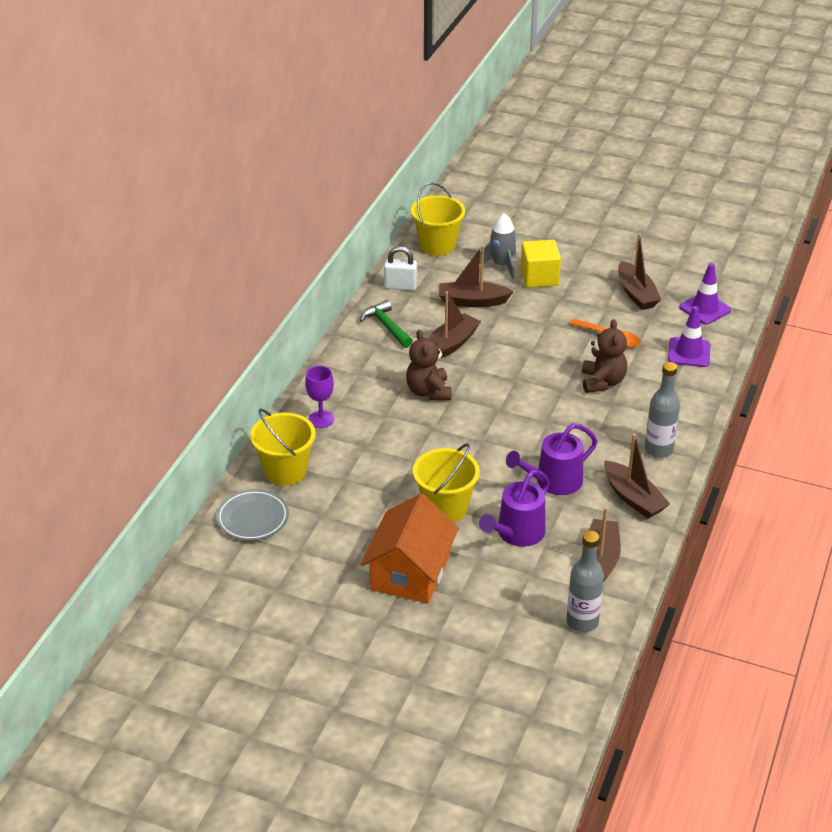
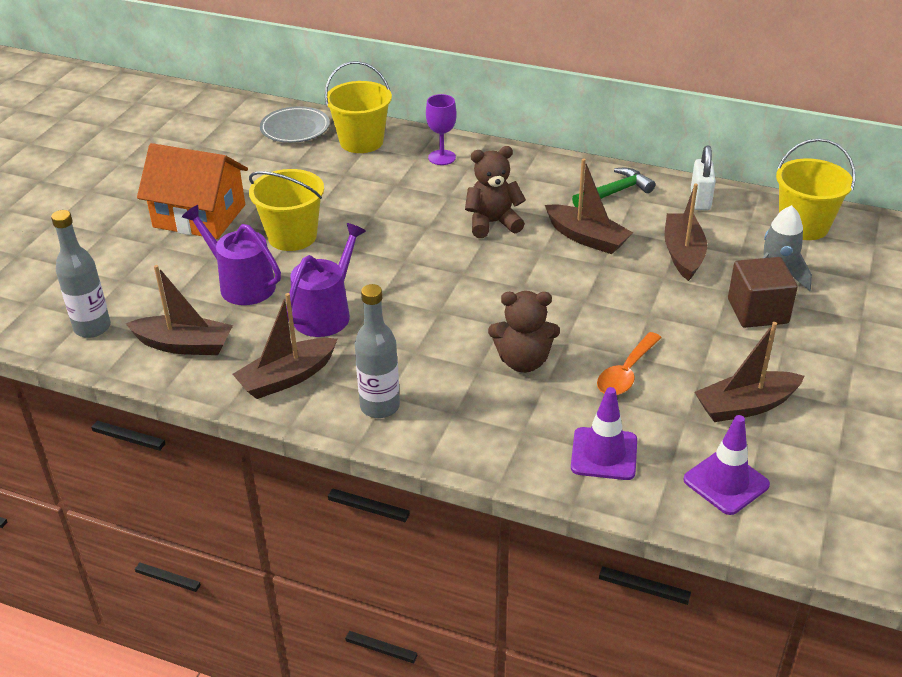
camera: 90 degrees right, 0 degrees up
purple watering can [506,423,598,495] -> purple watering can turned 60 degrees clockwise [286,223,366,337]
yellow cube [520,240,561,288] -> brown cube [728,257,798,328]

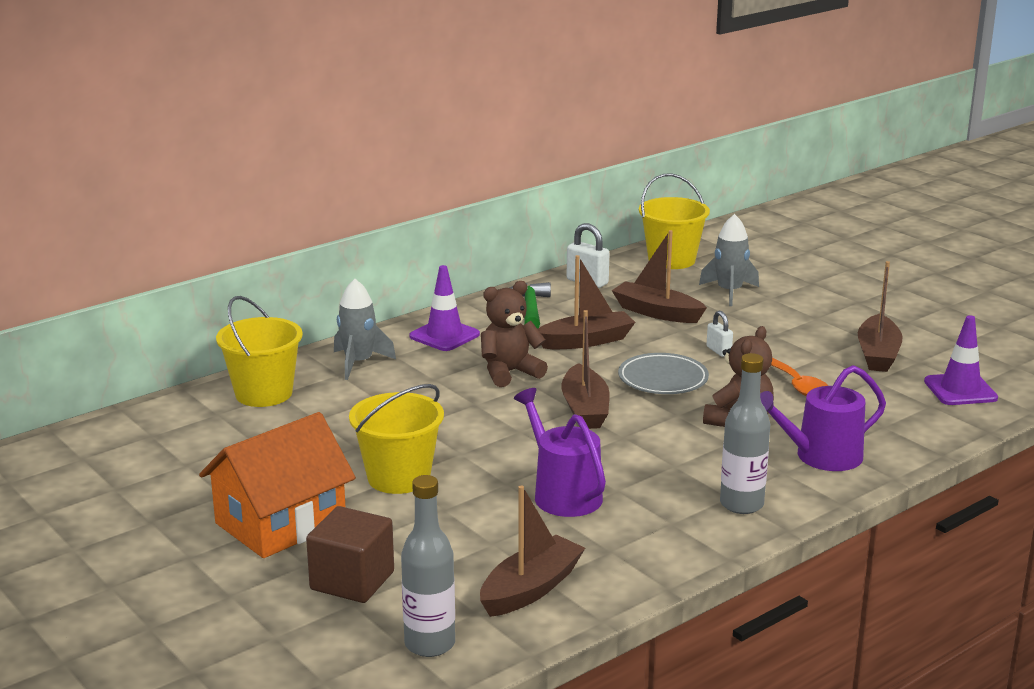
camera: 60 degrees left, 15 degrees down
purple watering can [182,205,281,305] -> purple watering can moved to [760,365,886,471]
brown boat [233,293,338,399] -> brown boat moved to [561,310,610,429]
grey plate [260,106,330,143] -> grey plate moved to [618,353,709,394]
purple goblet [426,94,457,165] -> grey rocket [334,279,396,380]
brown teddy bear [465,146,526,238] -> brown teddy bear turned 45 degrees clockwise [481,281,548,387]
purple traffic cone [571,387,637,480] -> purple traffic cone moved to [409,265,480,351]
brown cube [728,257,798,328] -> brown cube moved to [306,506,394,603]
none -> white padlock [707,311,733,357]

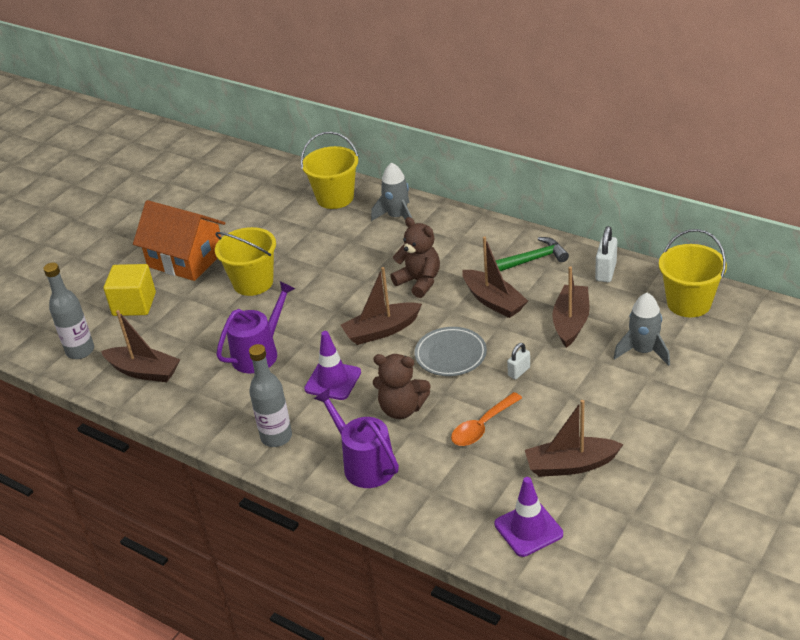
camera: 75 degrees right, 15 degrees up
brown cube [306,506,394,603] -> yellow cube [104,264,156,316]
purple traffic cone [409,265,480,351] -> purple traffic cone moved to [304,331,361,400]

